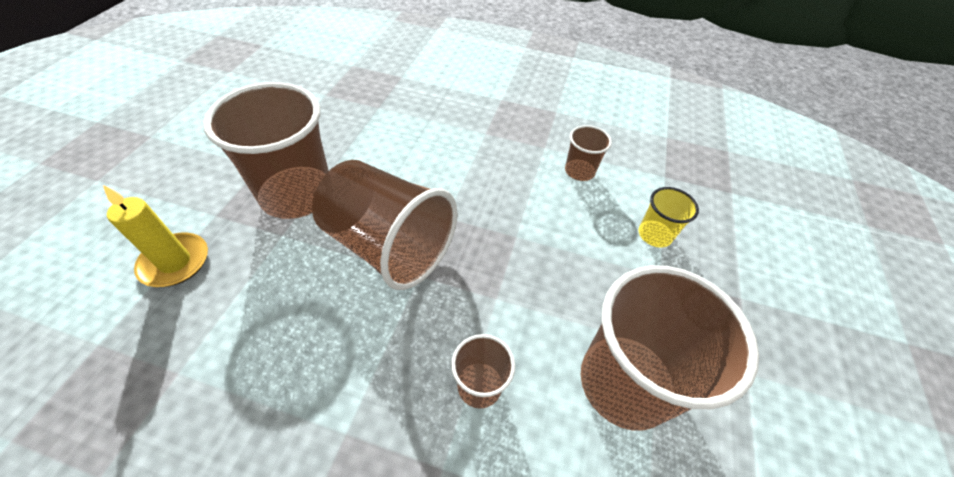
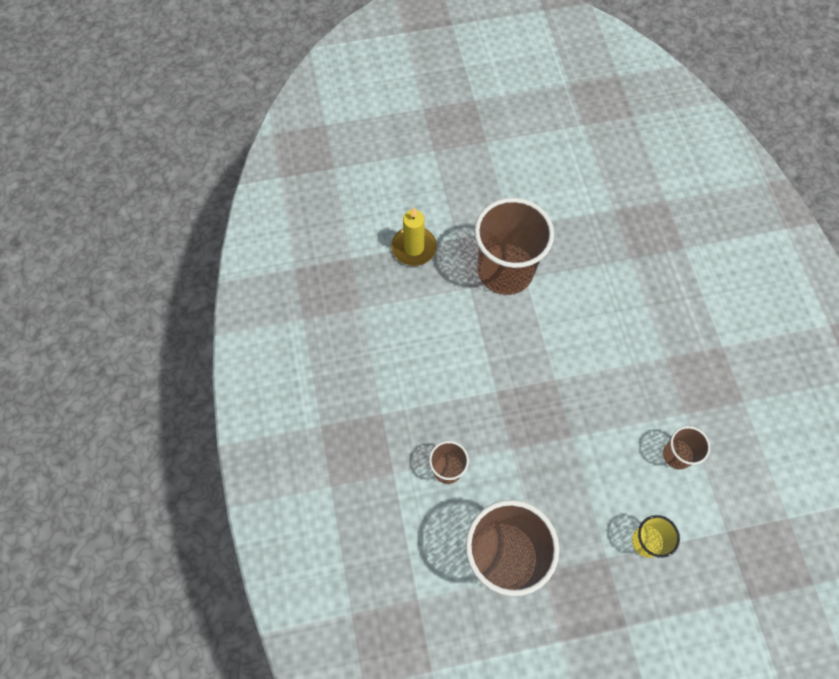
camera: 65 degrees right, 15 degrees up
brown cup [312,160,457,290] -> none

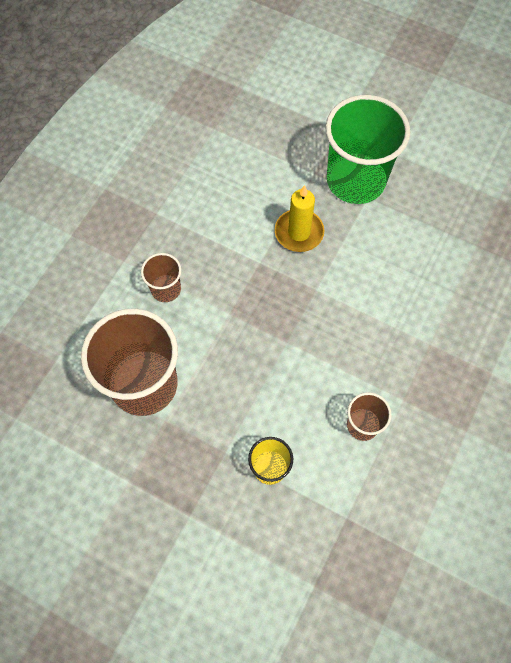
camera: 40 degrees right, 0 degrees up
yellow candle [391,207,437,266] -> yellow candle moved to [275,185,324,252]
brown cup [474,198,554,295] -> green cup [325,95,410,204]

